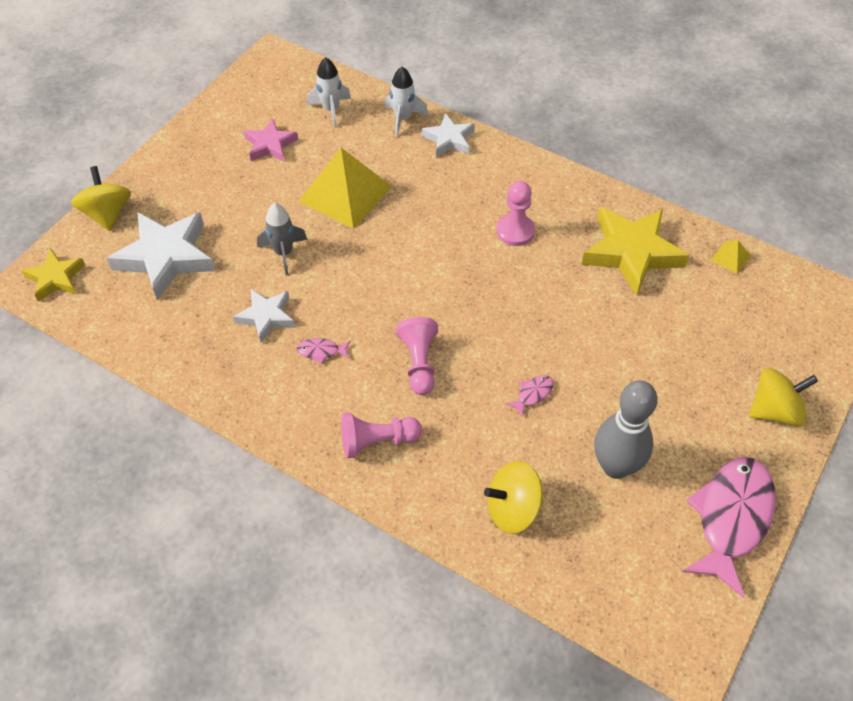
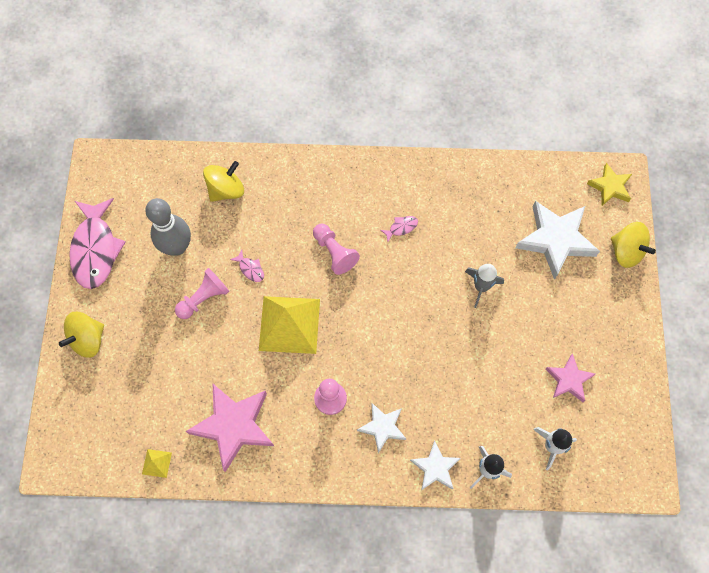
camera: 150 degrees right, 15 degrees up
white star [233,289,295,343] -> white star moved to [357,403,406,453]
yellow pyramid [299,148,392,229] -> yellow pyramid moved to [259,296,320,354]
pink pawn [341,413,422,458] -> pink pawn moved to [175,268,229,319]
pink fish [505,375,553,417] -> pink fish turned 60 degrees counterclockwise [230,250,264,282]
yellow star [581,207,690,296] -> pink star [186,383,274,472]

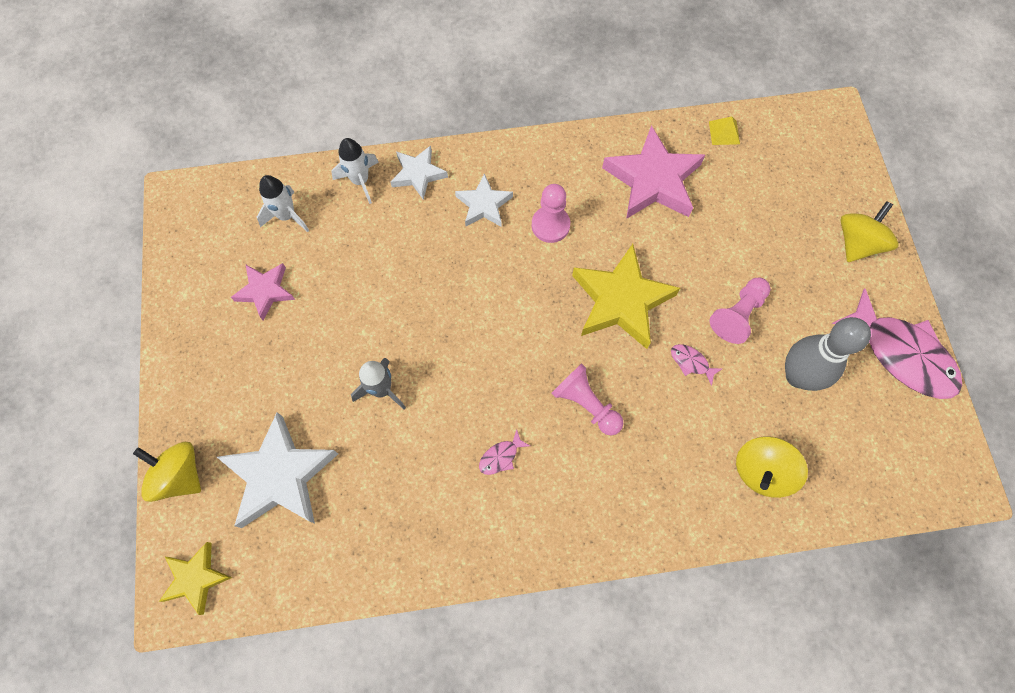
camera: 170 degrees right, 0 degrees up
pink fish [69,198,126,289] -> pink fish turned 150 degrees clockwise [832,289,962,399]
yellow pyramid [259,296,320,354] -> yellow star [572,244,680,349]

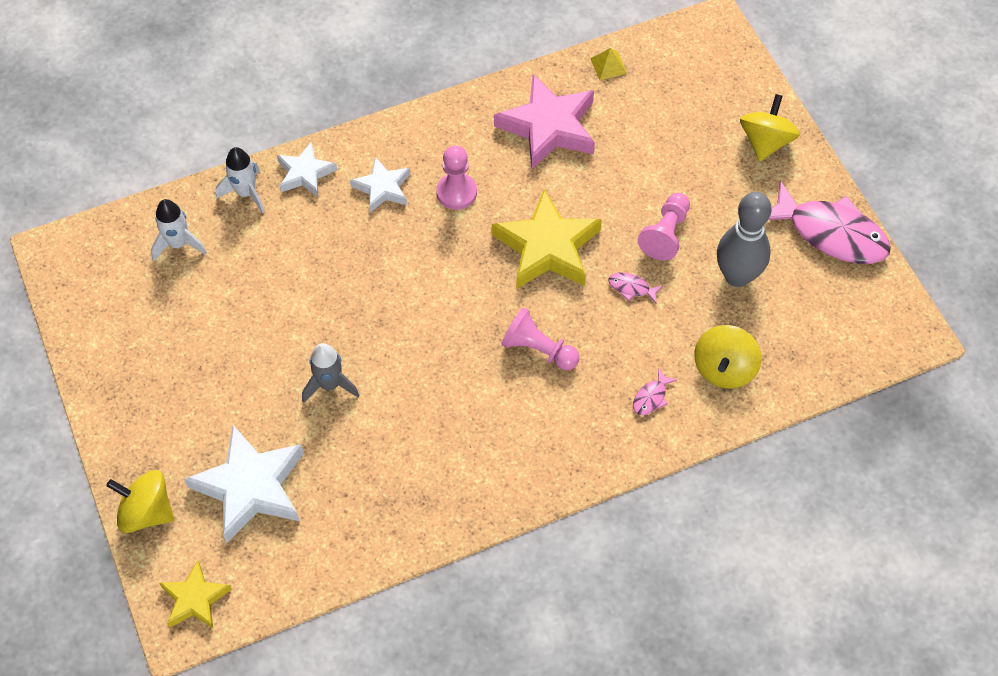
camera: 15 degrees left, 10 degrees down
pink star [231,263,295,321] -> none
pink fish [479,429,530,475] -> pink fish moved to [633,368,677,415]

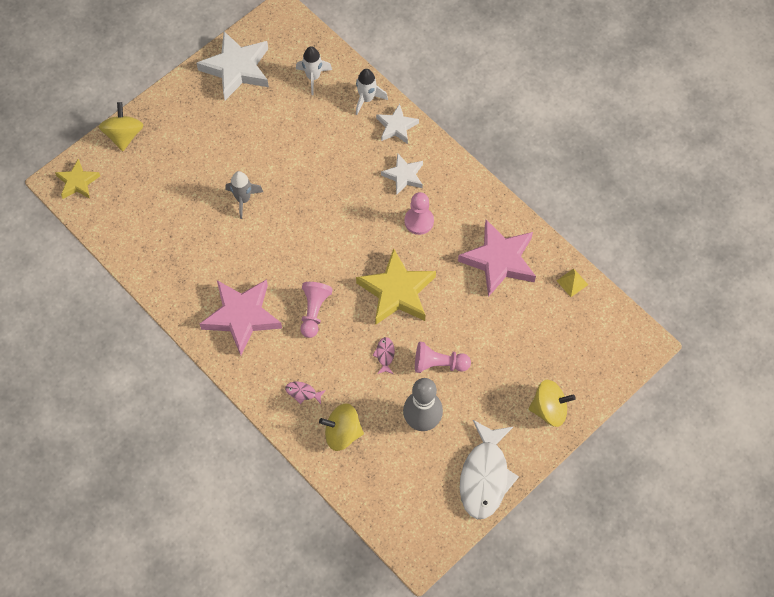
camera: 70 degrees right, 5 degrees up
white star [184,425,304,543] -> white star moved to [196,31,269,100]
pink fish [768,181,891,264] -> white fish [460,420,519,519]
none -> pink star [200,279,282,355]

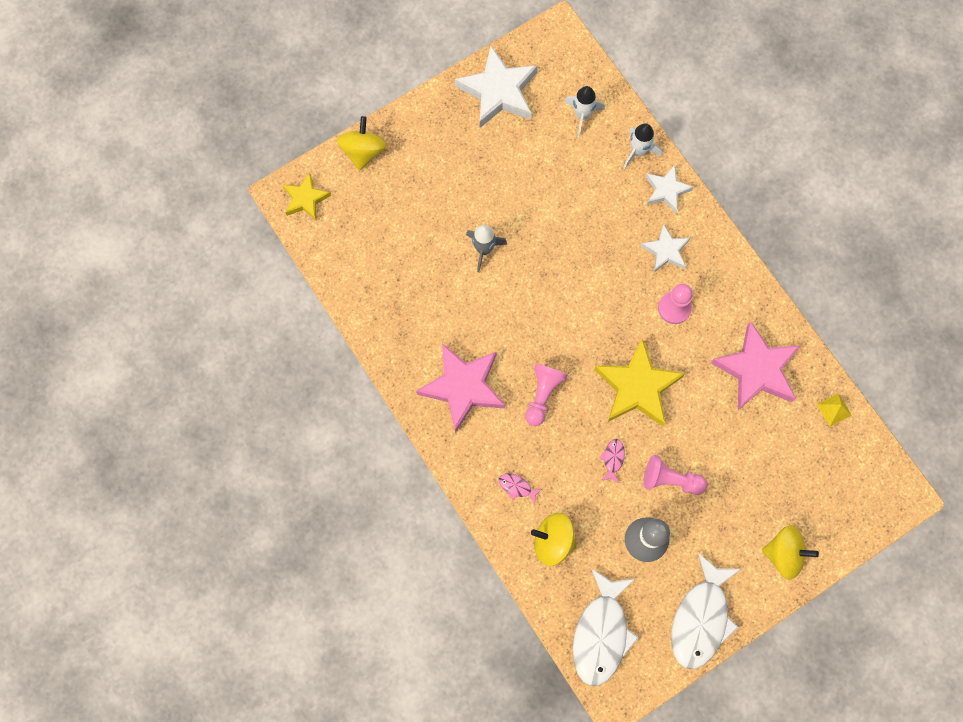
camera: 10 degrees right, 10 degrees up
none -> white fish [573,568,639,686]

